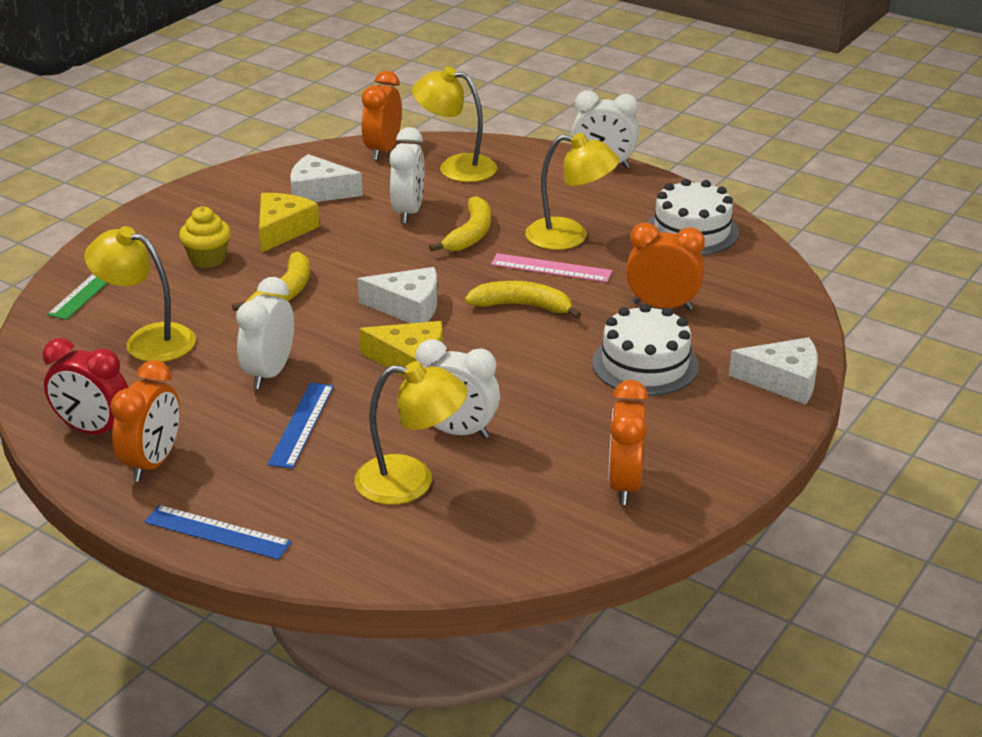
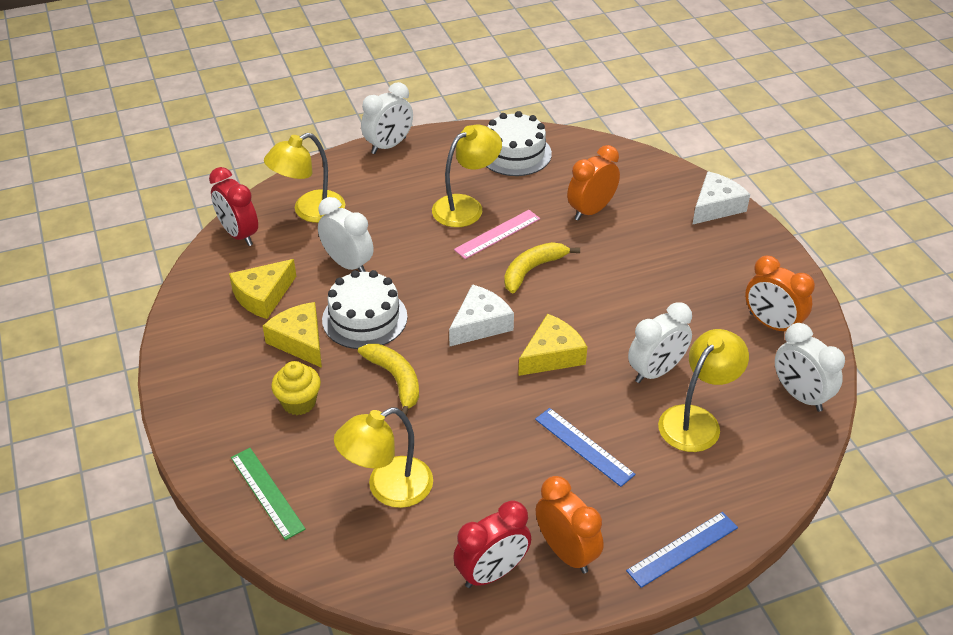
camera: 55 degrees left, 10 degrees up
white clock [236,277,294,389] -> white clock moved to [775,323,845,412]
white cheese [290,154,363,202] -> yellow cheese [229,259,296,319]
orange clock [361,71,402,160] -> red clock [209,167,258,246]
yellow banana [429,196,491,252] -> none
white cake [592,304,699,396] -> white cake moved to [322,270,407,349]

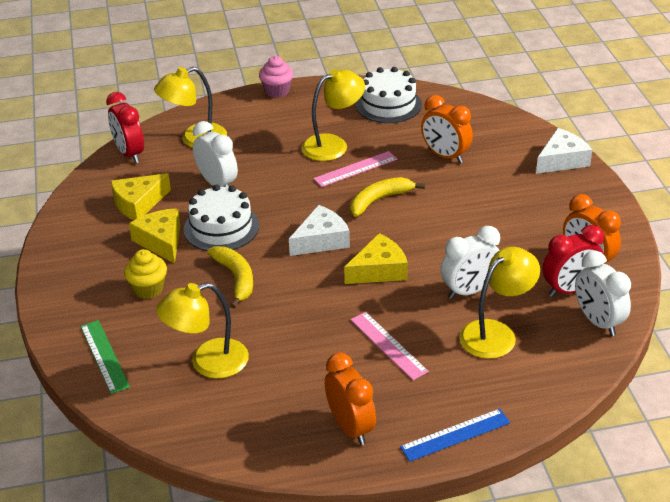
camera: 10 degrees right, 5 degrees down
white clock [361,82,413,154] -> pink cupcake [259,56,294,98]
red clock [453,500,531,588] -> red clock moved to [542,225,604,297]
blue ruler [535,408,636,487] -> pink ruler [350,312,429,380]
orange clock [567,145,620,221] -> orange clock turned 105 degrees counterclockwise [421,95,473,163]

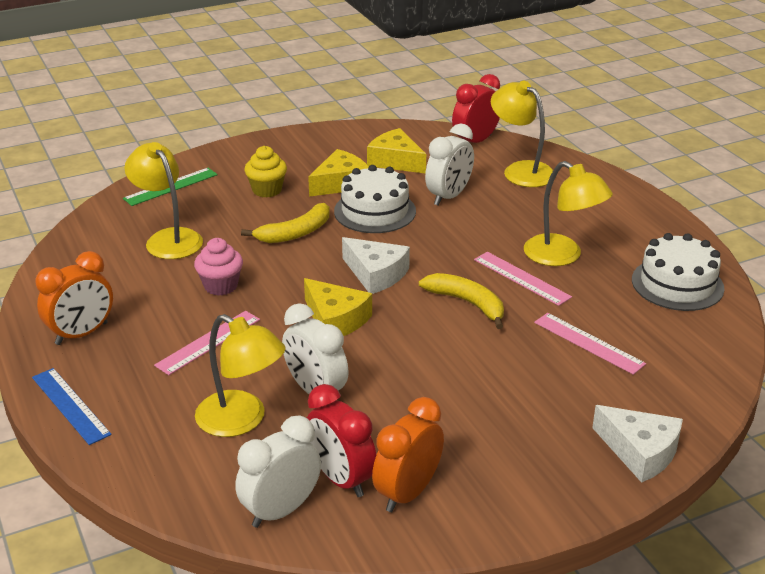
camera: 75 degrees right, 5 degrees down
pink cupcake [259,56,294,98] -> pink cupcake moved to [194,238,243,296]
orange clock [421,95,473,163] -> pink ruler [534,313,646,375]

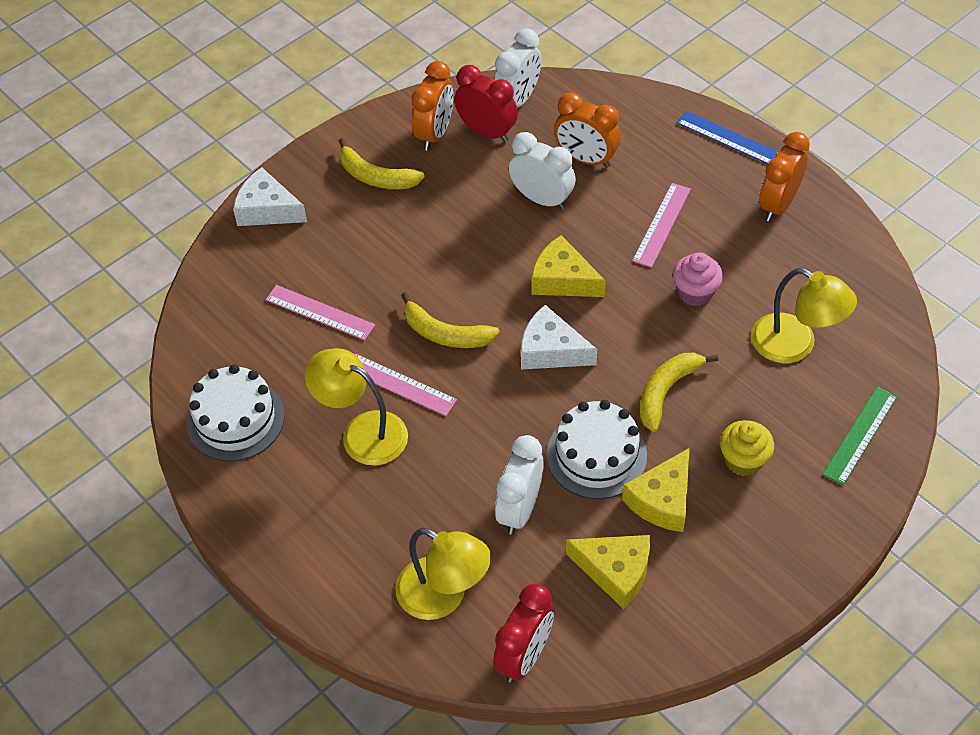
camera: 165 degrees right, 20 degrees up
yellow lamp [195,314,286,437] -> orange clock [554,92,621,168]
none -> yellow banana [339,138,425,189]

